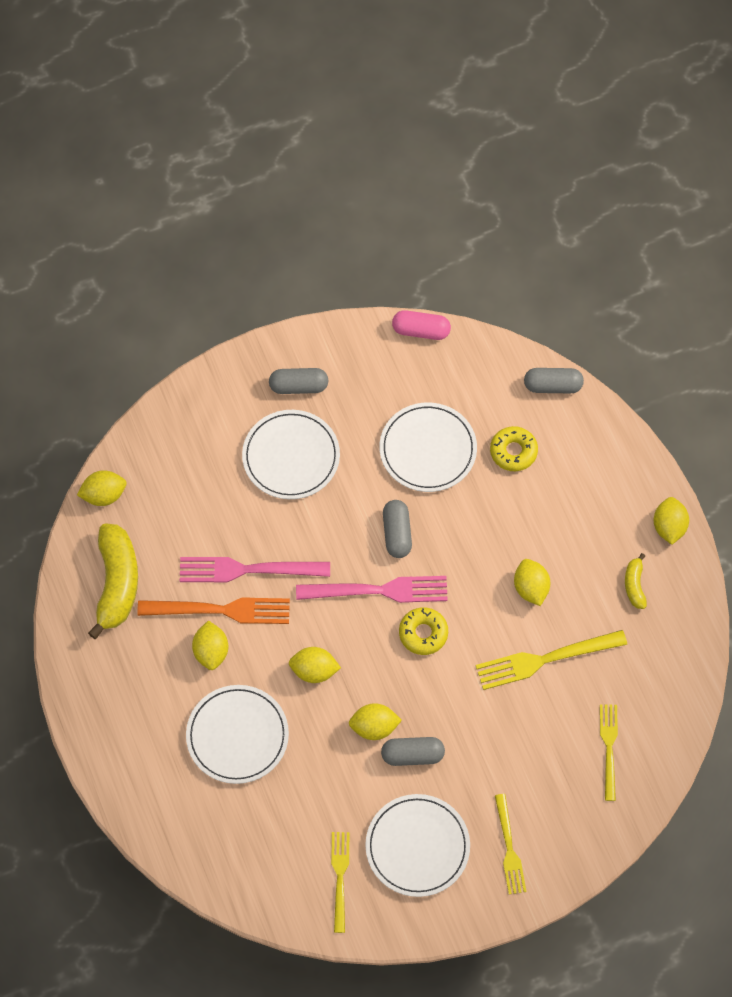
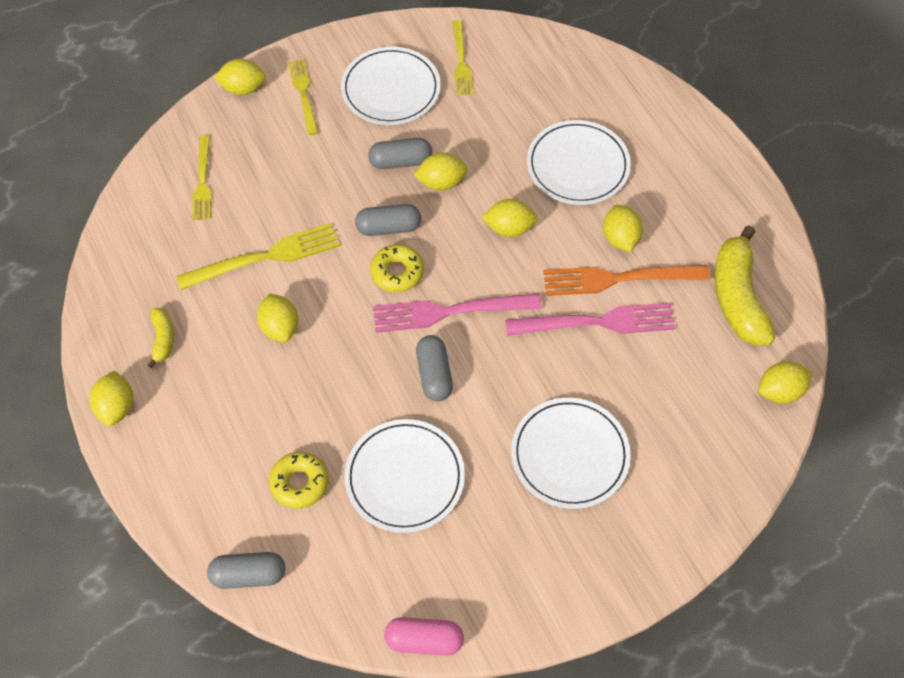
camera: 175 degrees right, 5 degrees down
grey capsule [269,368,328,394] -> grey capsule moved to [355,204,421,236]
none -> yellow lemon [214,59,266,95]

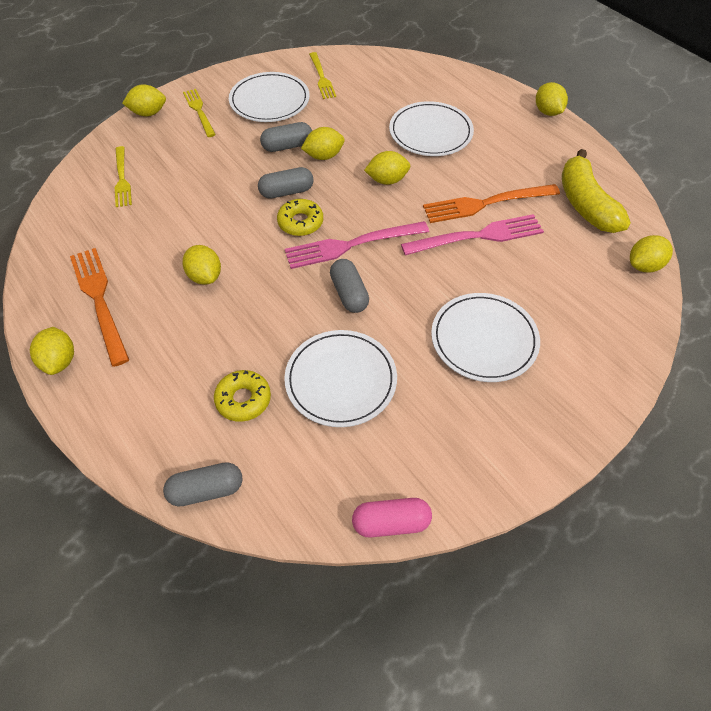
camera: 10 degrees left, 5 degrees down
yellow banana [148,308,174,368] -> orange fork [70,248,129,367]
yellow fork [176,223,340,290] -> none
yellow lemon [603,205,643,252] -> yellow lemon moved to [536,82,568,116]

